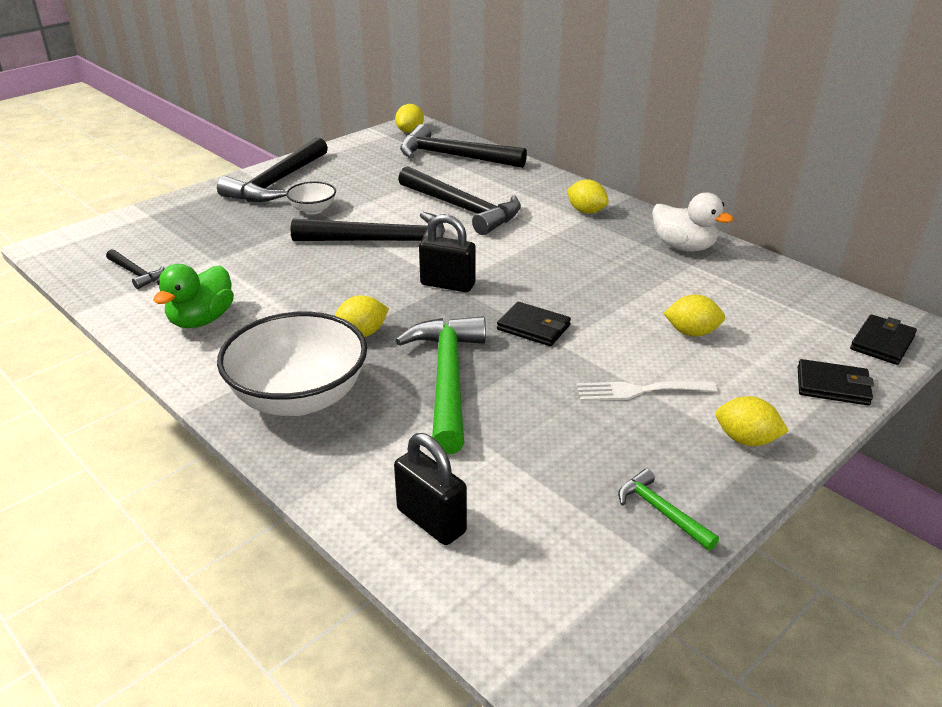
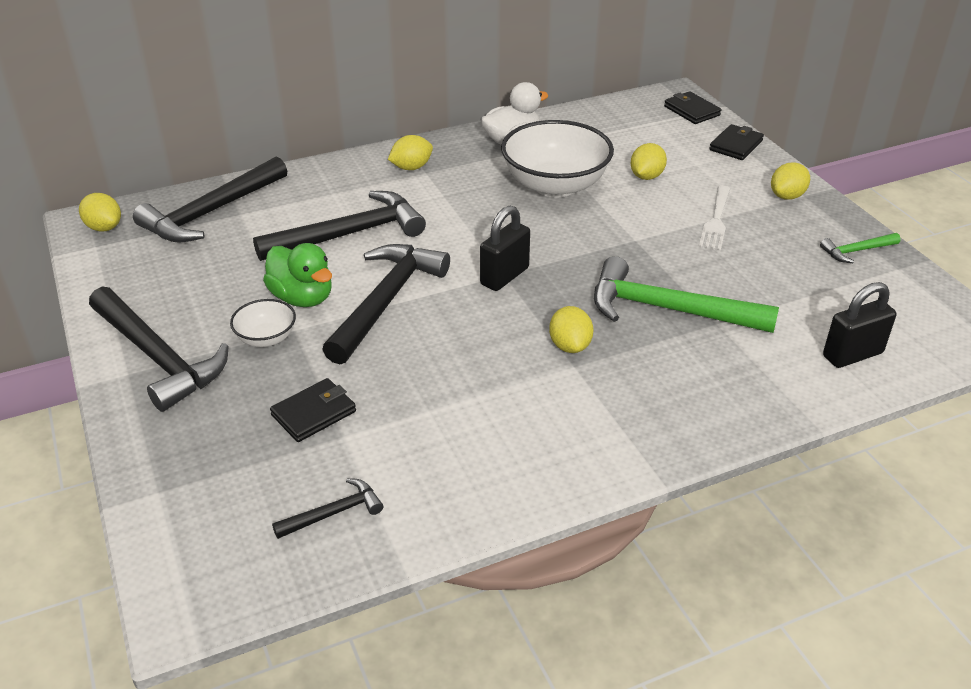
camera: 70 degrees left, 5 degrees up
green duck [153,264,234,328] -> green duck moved to [263,243,332,307]
white bowl [217,312,367,416] -> white bowl moved to [501,120,614,197]
black wallet [497,302,571,346] -> black wallet moved to [270,378,356,442]

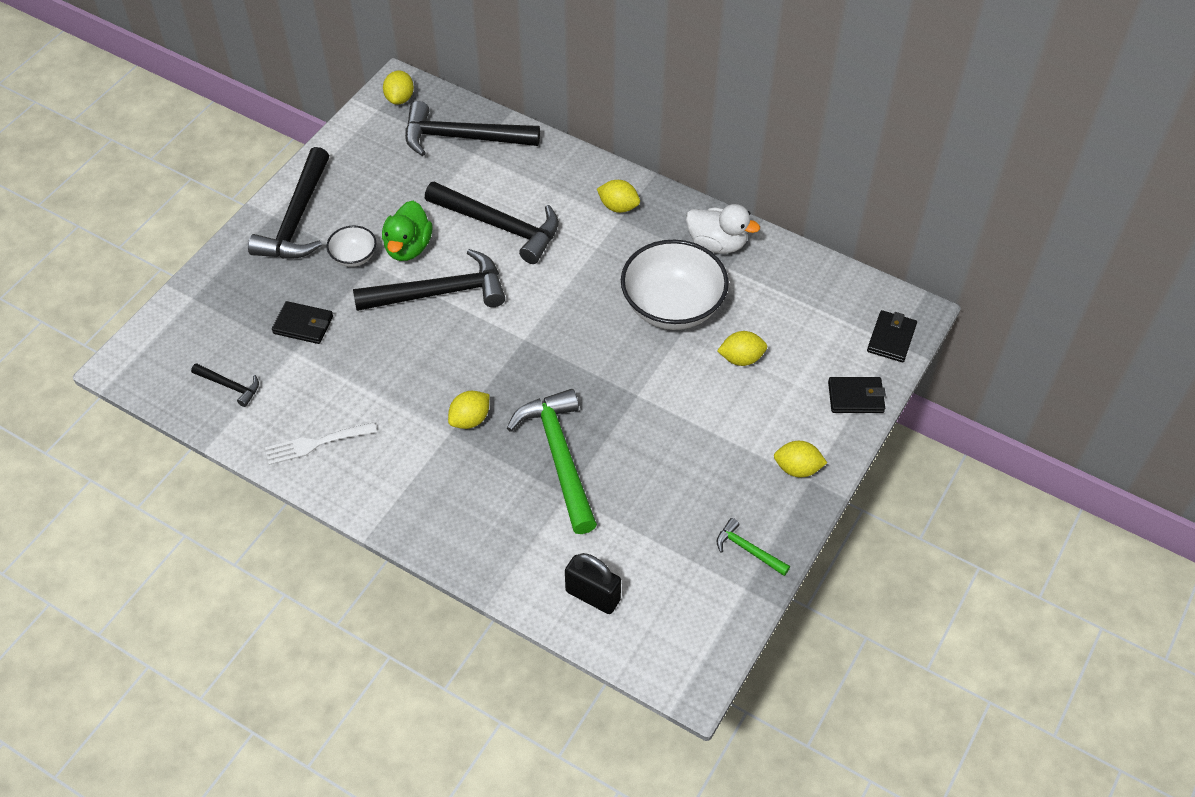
camera: 55 degrees right, 15 degrees up
black padlock [480,206,530,291] -> none
white fork [699,186,730,251] -> white fork moved to [265,422,377,465]

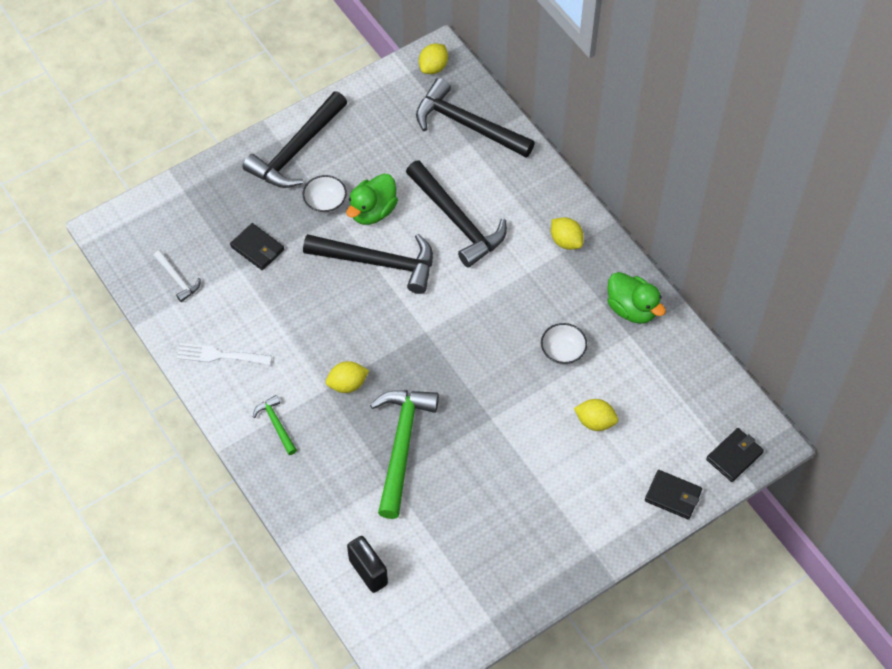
camera: 25 degrees right, 5 degrees up
black hammer [191,363,259,407] -> white hammer [154,250,200,302]
white bowl [621,240,729,330] -> white bowl [541,323,587,365], size x0.48
white duck [686,204,760,254] -> green duck [607,272,666,324]
green hammer [716,518,790,576] -> green hammer moved to [253,395,297,455]
yellow lemon [774,441,827,478] -> none

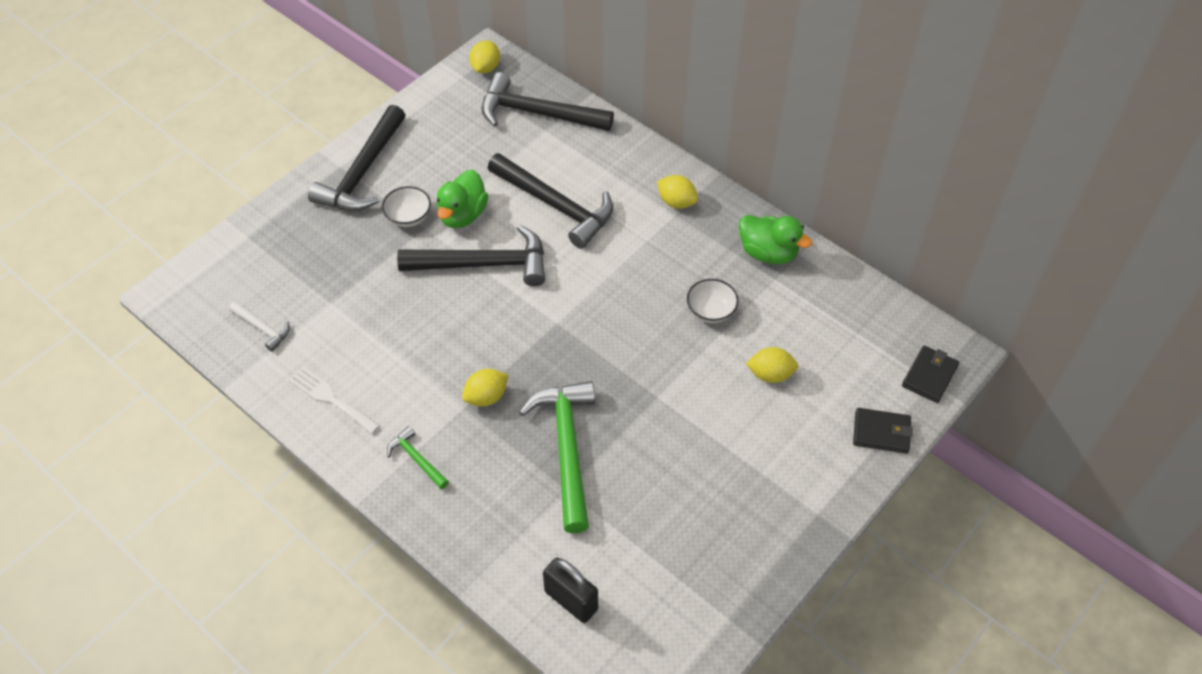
camera: 15 degrees left, 5 degrees down
white fork [177,343,272,365] -> white fork turned 45 degrees clockwise [289,367,380,434]
black wallet [230,223,284,270] -> none

